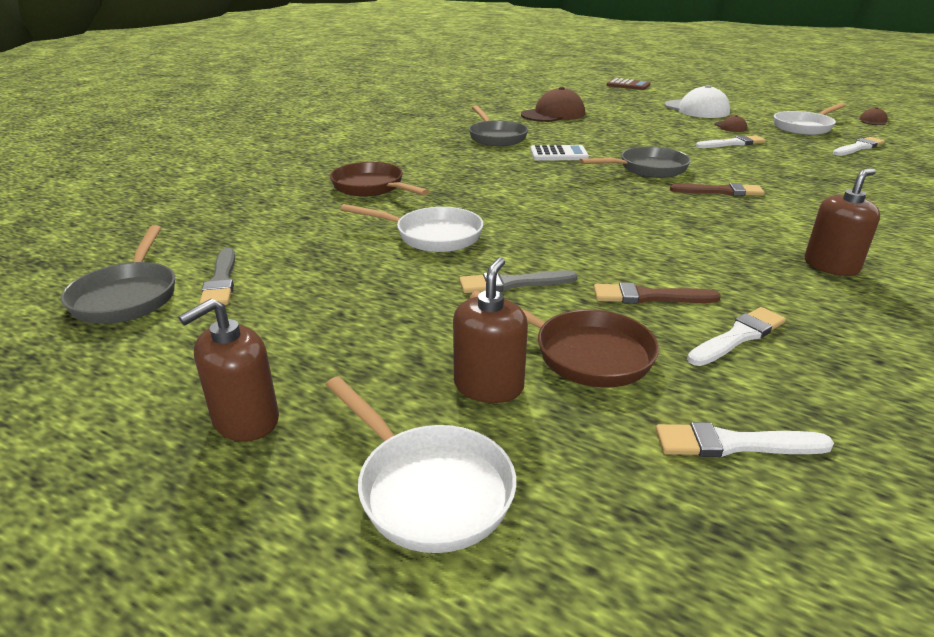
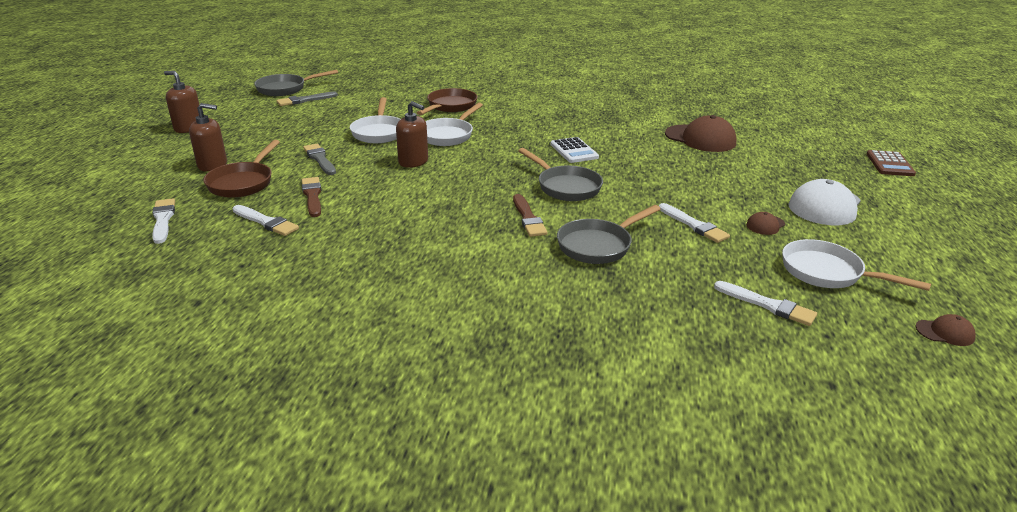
camera: 70 degrees right, 0 degrees up
white pan [326,376,516,553] -> white pan moved to [425,103,483,146]
grey pan [469,106,528,146] -> grey pan moved to [557,205,661,264]
brown soap dispenser [805,168,880,276] -> brown soap dispenser moved to [396,101,428,168]

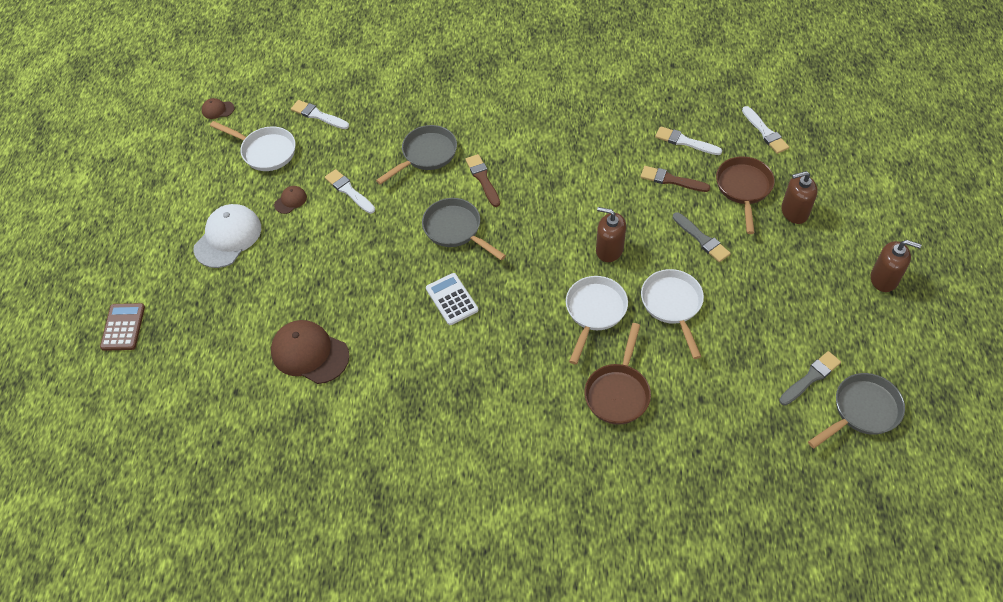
camera: 175 degrees right, 25 degrees up
brown brush [302,177,321,217] -> brown brush turned 135 degrees clockwise [641,166,710,192]

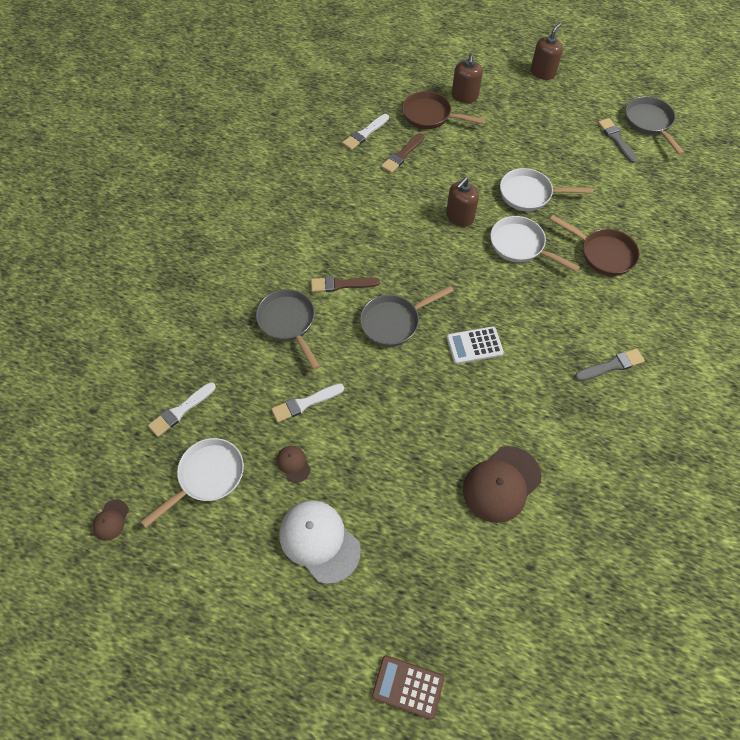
camera: 75 degrees left, 5 degrees up
grey brush [673,212,731,262] -> grey brush moved to [575,348,645,381]
white brush [742,106,789,154] -> none

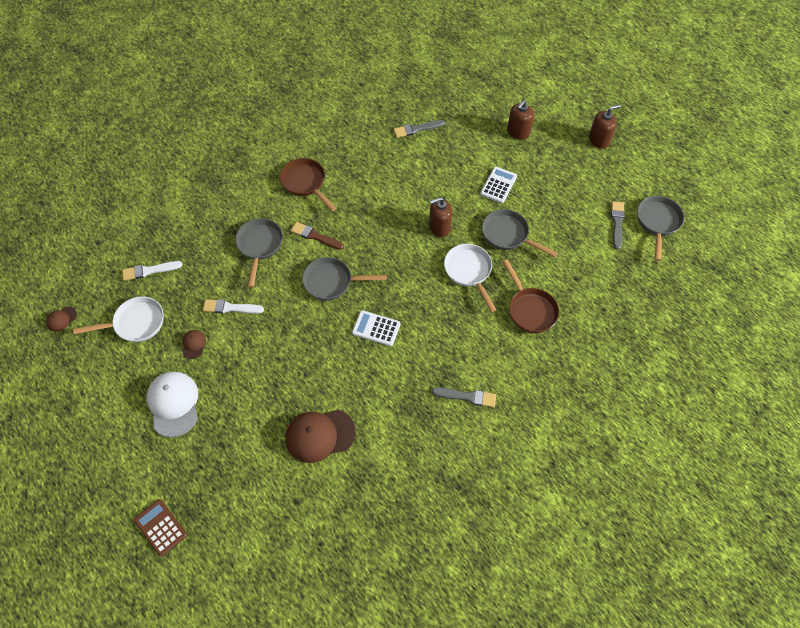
camera: 30 degrees right, 0 degrees up
white brush [342,114,389,150] -> grey brush [394,120,445,138]
brown brush [381,133,424,173] -> none
brown pan [402,91,486,129] -> brown pan moved to [280,158,336,211]
white pan [500,168,593,211] -> grey pan [482,209,558,257]
none -> white calculator [481,167,517,203]

